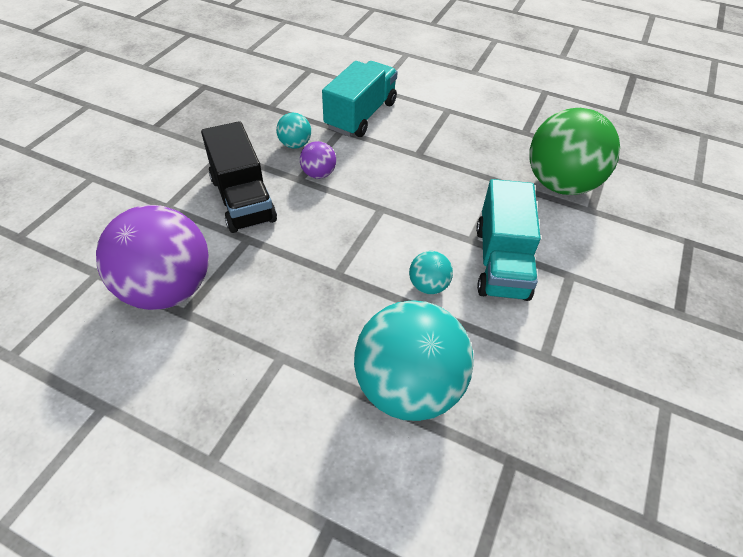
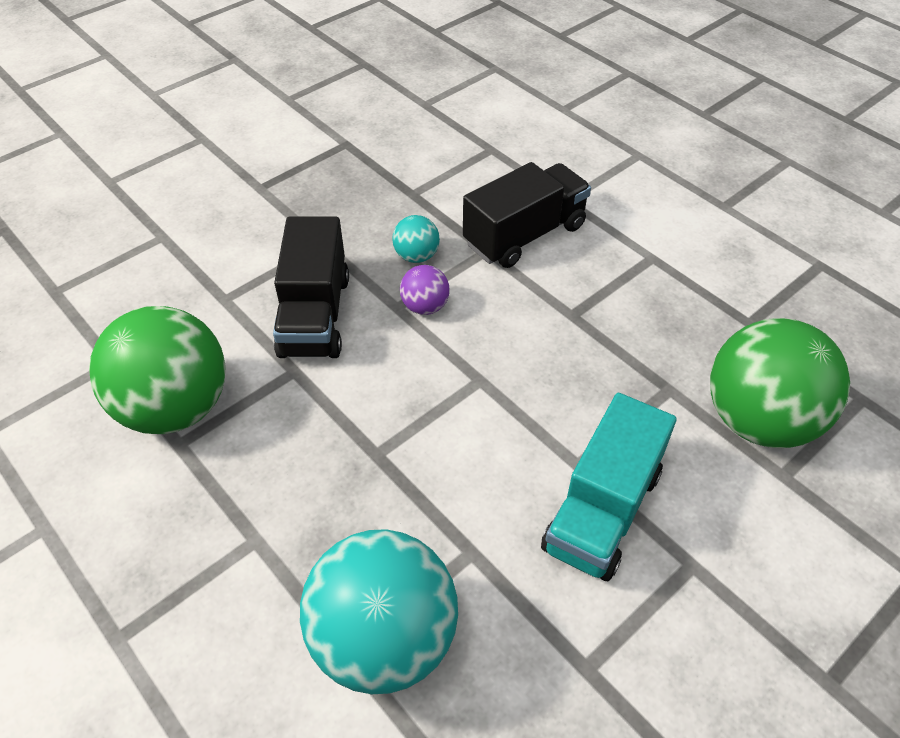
camera: 25 degrees right, 0 degrees up
purple ball [96,205,209,310] -> green ball [89,306,226,434]
turquoise truck [322,61,398,137] -> black truck [463,162,591,268]
turquoise ball [409,251,453,294] -> none

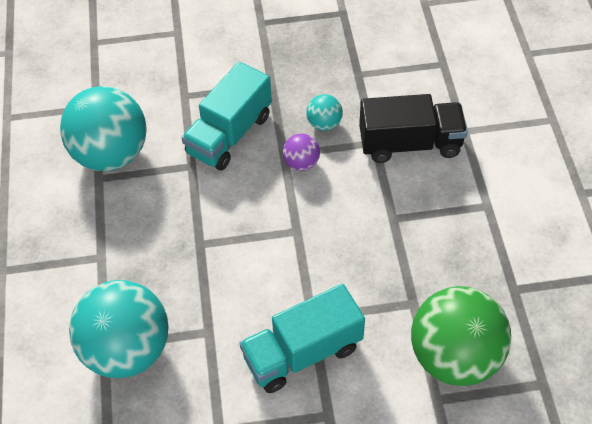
camera: 35 degrees right, 5 degrees up
green ball [89,306,226,434] -> turquoise ball [60,86,147,171]
black truck [273,217,349,358] -> turquoise truck [182,62,272,171]

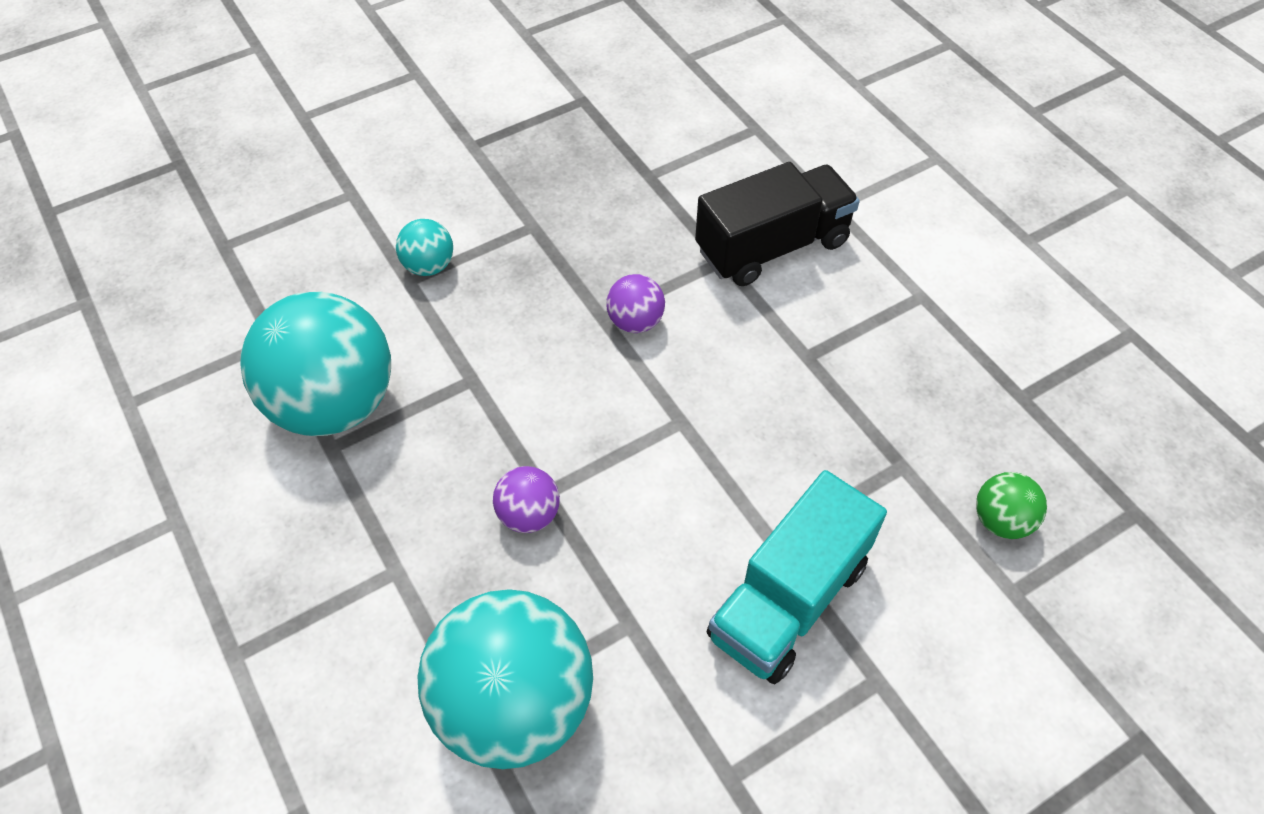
camera: 25 degrees left, 0 degrees up
turquoise truck [182,62,272,171] -> none
turquoise ball [306,94,343,131] -> turquoise ball moved to [396,219,453,276]
green ball [411,286,511,386] -> green ball [976,472,1047,539], size x0.44
none -> purple ball [493,466,560,533]

